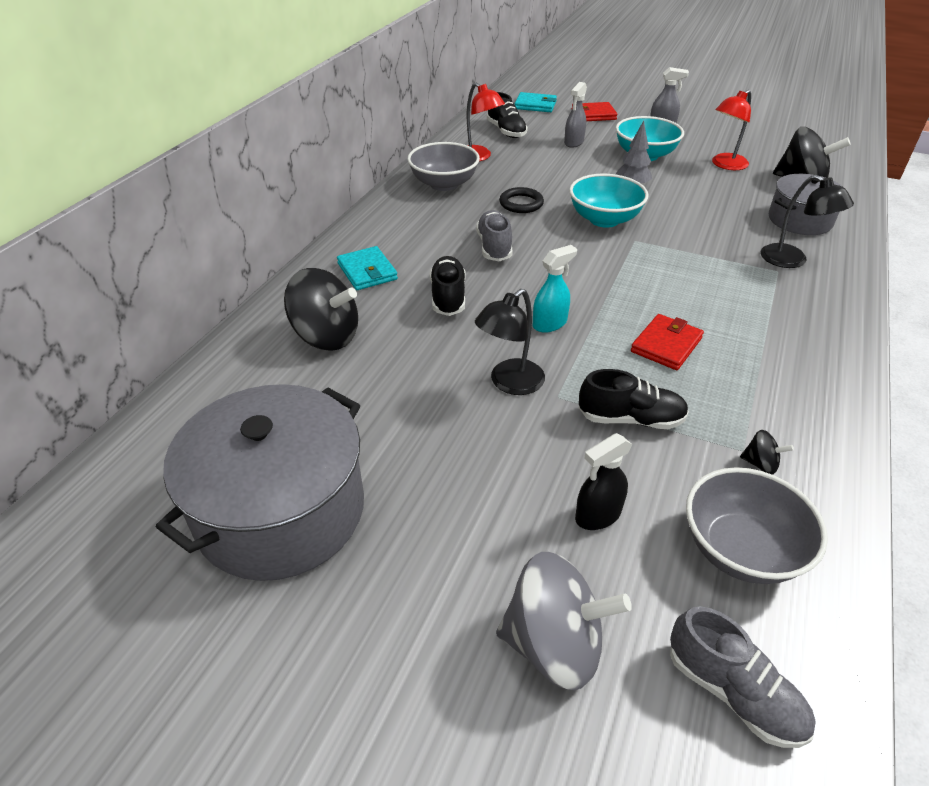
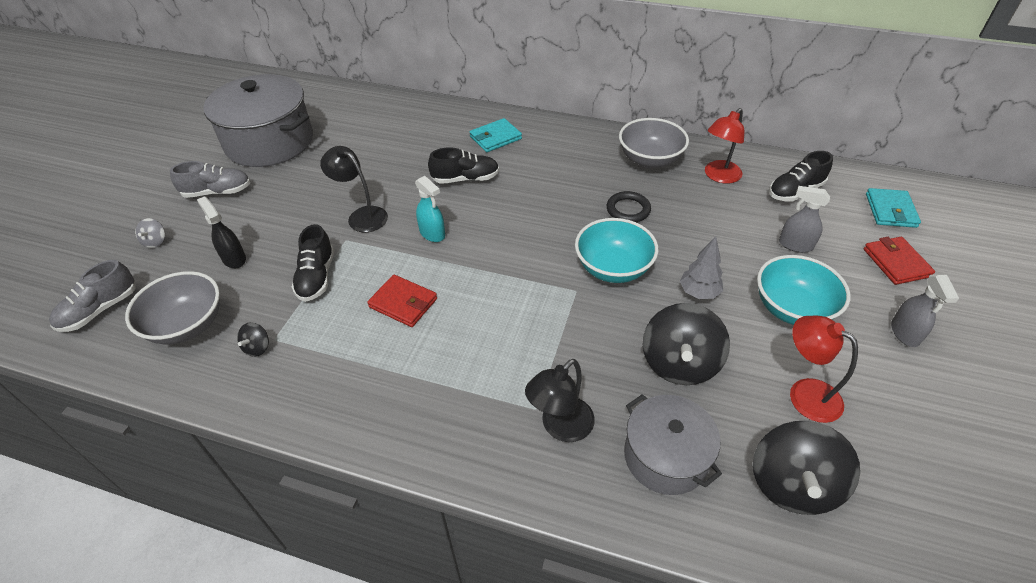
camera: 85 degrees right, 5 degrees up
black spinning top [284,268,358,351] -> black spinning top moved to [643,303,730,385]
grey shoe [476,210,513,261] -> grey shoe moved to [170,161,250,198]
grey spinning top [496,552,632,690] -> grey spinning top [135,218,165,248], size x0.44

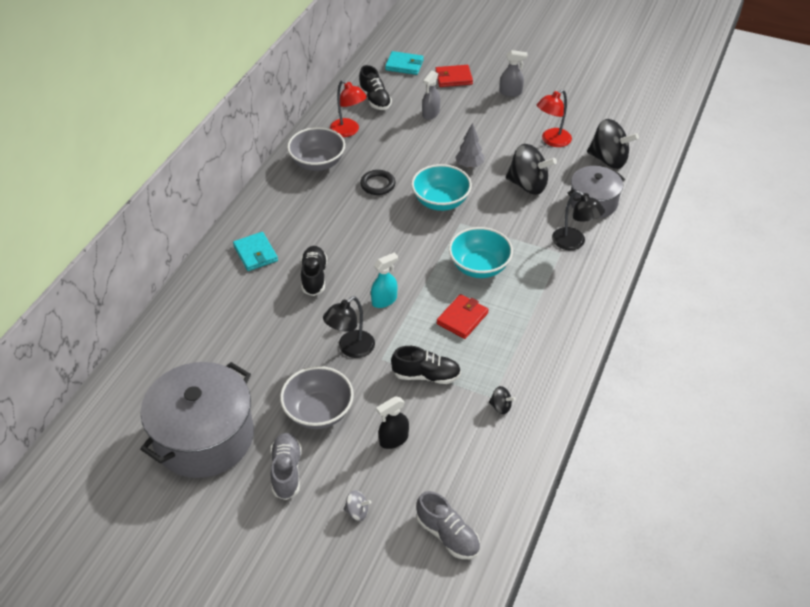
camera: 85 degrees left, 0 degrees up
grey bowl [125,271,220,345] -> grey bowl moved to [280,366,354,429]
turquoise bowl [757,255,851,325] -> turquoise bowl moved to [449,227,513,278]

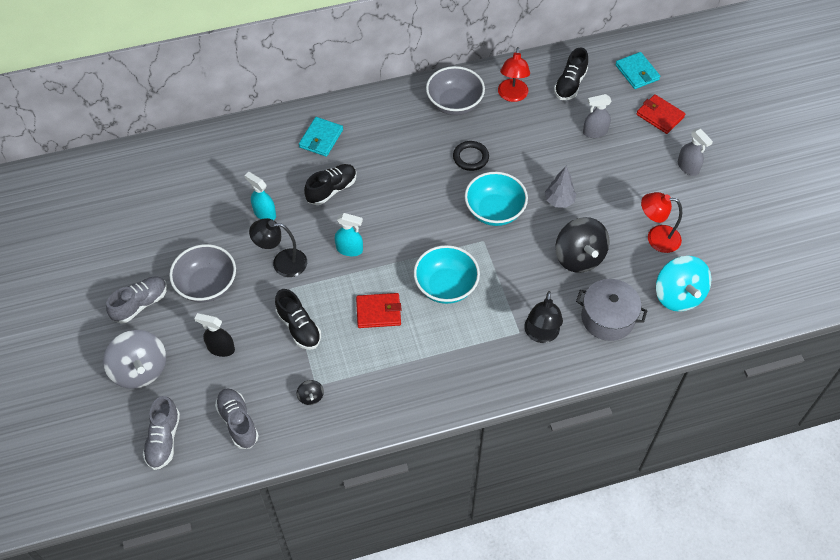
camera: 50 degrees right, 10 degrees up
grey pot [140,362,254,478] -> none
grey spinning top [344,490,371,521] -> grey spinning top [103,330,166,389], size x2.27
black spinning top [587,119,639,169] -> turquoise spinning top [656,256,711,312]
none -> grey shoe [215,388,259,449]
none -> turquoise spray bottle [244,172,276,220]

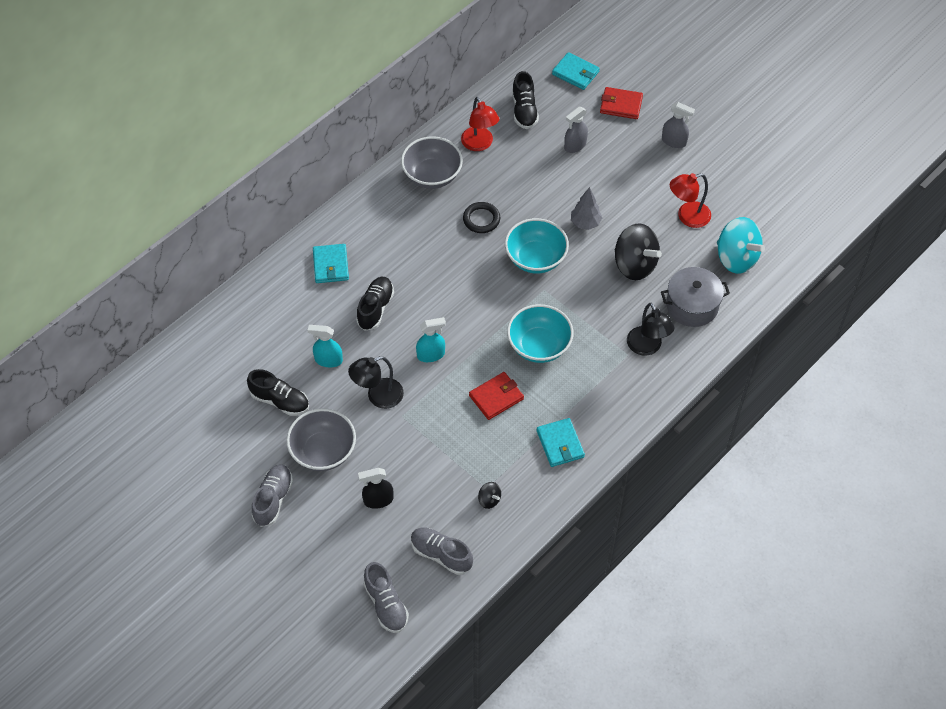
camera: 30 degrees left, 0 degrees up
grey spinning top [103,330,166,389] -> none
black shoe [275,289,321,350] -> black shoe moved to [247,369,309,416]
none -> turquoise wallet [537,418,585,467]

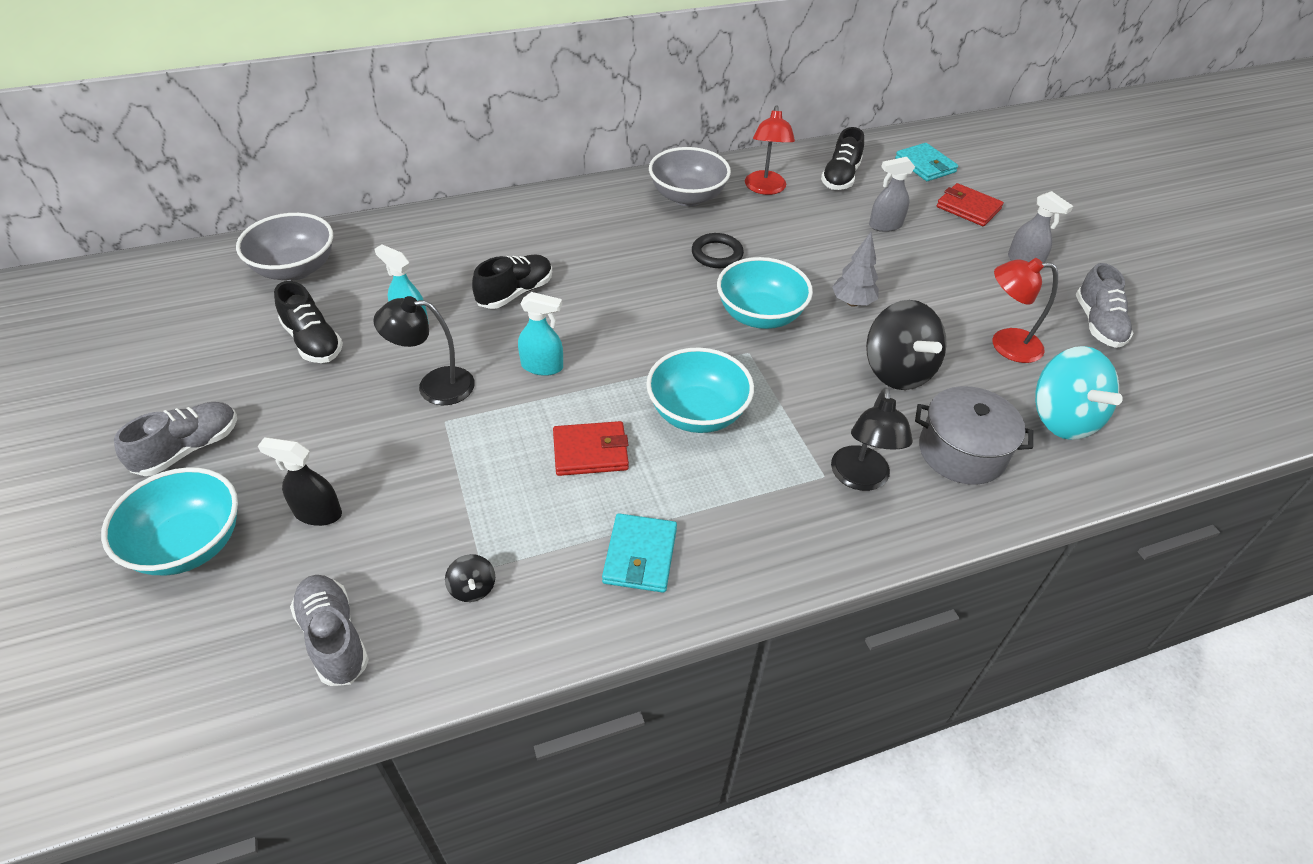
camera: 25 degrees right, 10 degrees down
grey bowl [286,408,356,471] -> grey bowl moved to [236,213,333,281]
turquoise wallet [313,244,349,283] -> none
grey shoe [363,562,409,633] -> grey shoe moved to [1076,263,1133,348]
none -> turquoise bowl [101,467,238,575]

